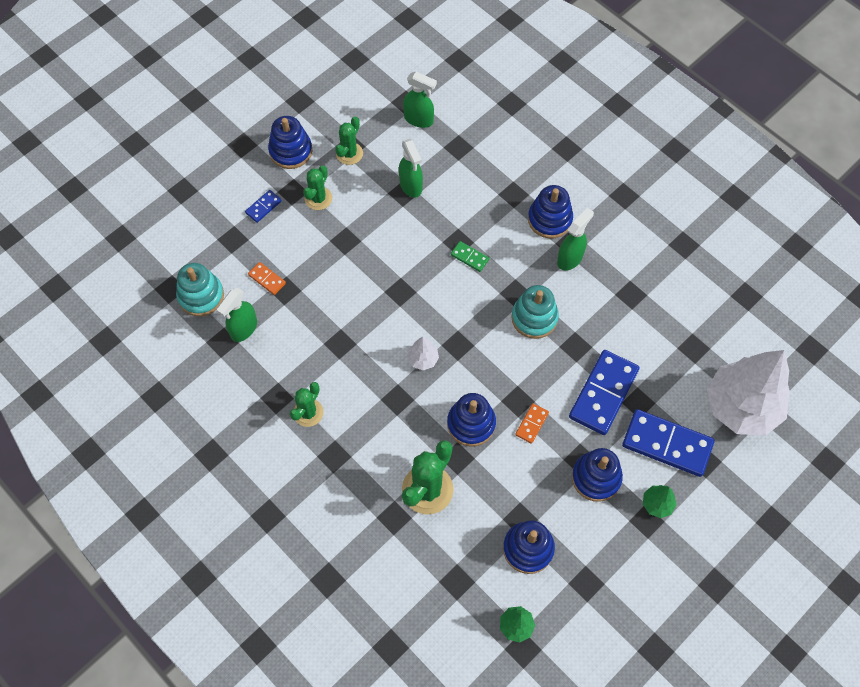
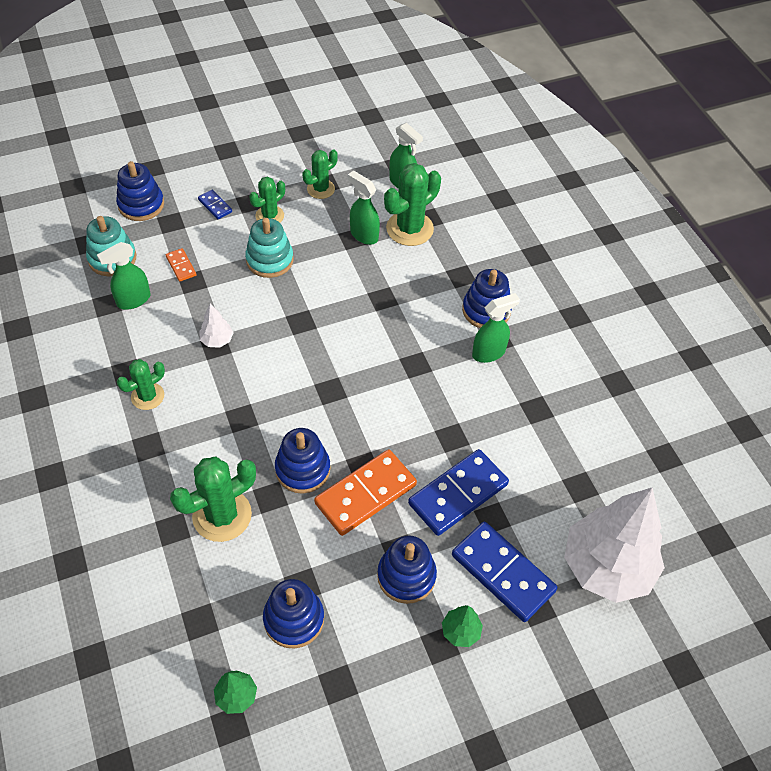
camera: 20 degrees right, 10 degrees down
blue domino [245,190,282,223] -> blue domino turned 75 degrees clockwise [198,190,232,219]
blue stacking toy [268,116,312,169] -> blue stacking toy moved to [116,161,164,221]
green spray bottle [399,139,423,198] -> green spray bottle turned 135 degrees clockwise [348,171,380,245]
white tree [407,337,439,370] -> white tree moved to [199,303,234,348]
green domino [451,241,489,272] -> none
turquoise stacking toy [511,285,559,339] -> turquoise stacking toy moved to [245,218,294,278]
orange domino [515,403,549,444] -> orange domino [314,449,417,536], size x2.17
none -> green cactus [384,163,441,246]

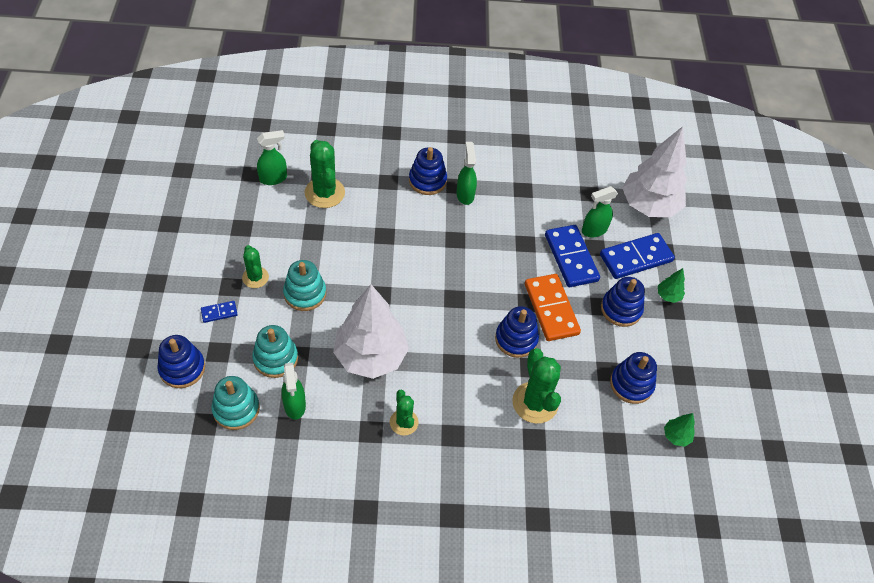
camera: 70 degrees left, 0 degrees up
orange domino [166,248,196,282] -> turquoise stacking toy [252,325,298,378]
white tree [199,303,234,348] -> white tree [333,284,409,379], size x2.49
green cactus [303,149,338,199] -> none
green spray bottle [348,171,380,245] -> green spray bottle moved to [582,186,618,237]

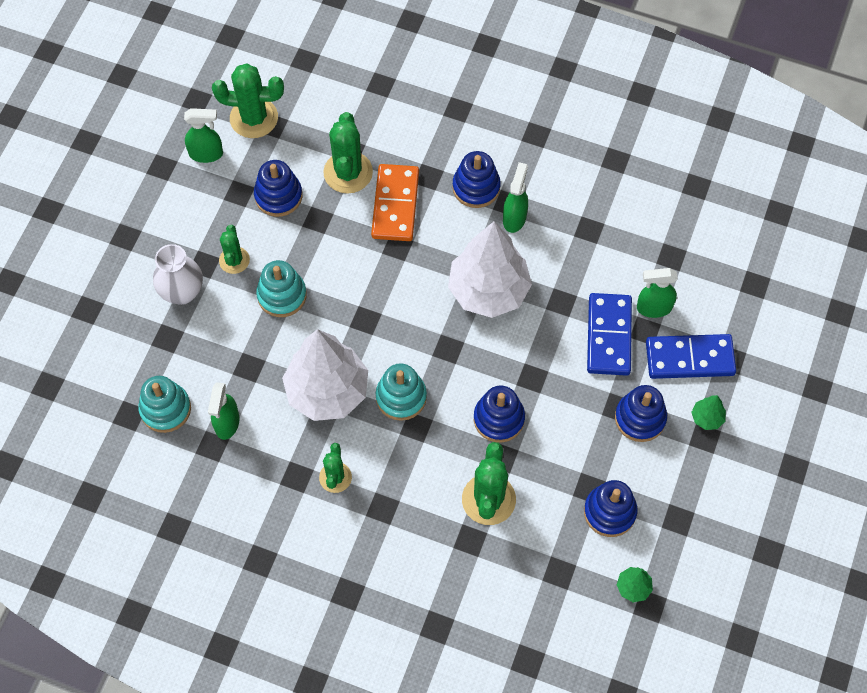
camera: 25 degrees right, 10 degrees up
blue stacking toy [157,335,205,388] -> blue stacking toy moved to [254,160,302,217]
blue domino [201,301,238,323] -> white vase [153,244,203,305]
turquoise stacking toy [252,325,298,378] -> turquoise stacking toy moved to [376,363,427,421]
green spray bottle [257,130,287,185] -> green spray bottle moved to [184,108,223,163]
orange domino [525,274,581,341] -> orange domino moved to [371,164,419,241]
white tree [622,126,687,217] -> white tree moved to [448,221,532,318]
none -> green cactus [212,64,284,138]

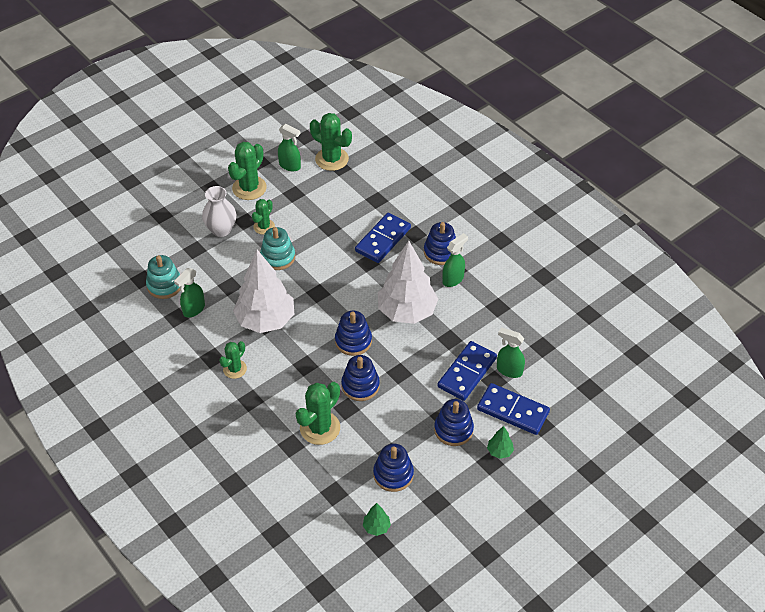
camera: 30 degrees right, 15 degrees down
blue stacking toy [254,160,302,217] -> blue stacking toy moved to [335,311,372,356]
green cactus [323,112,373,194] -> green cactus moved to [228,142,267,200]
orange domino [371,164,419,241] -> blue domino [355,213,411,263]
turquoise stacking toy [376,363,427,421] -> none

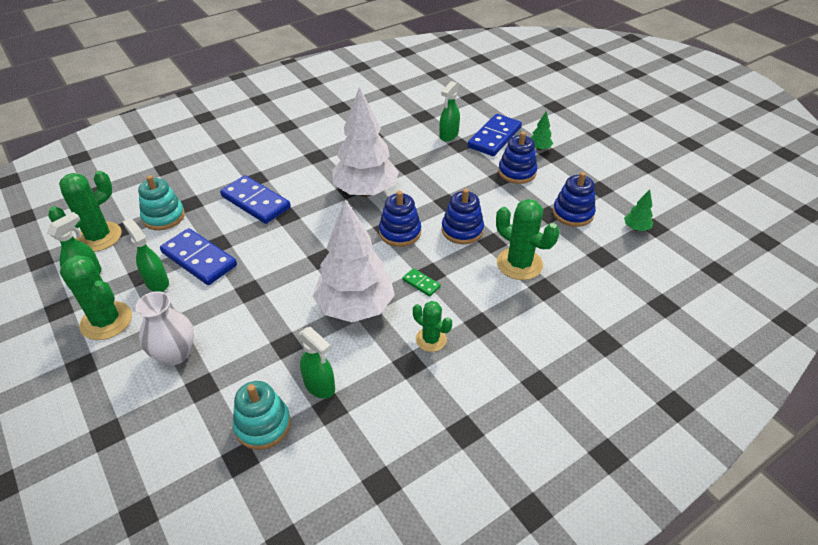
camera: 85 degrees left, 5 degrees down
green cactus [252,199,275,235] -> none
turquoise stacking toy [260,227,295,270] -> turquoise stacking toy moved to [138,175,185,230]
blue stacking toy [424,222,456,265] -> none
blue domino [438,341,497,401] -> blue domino moved to [160,228,237,285]
green spray bottle [442,233,468,287] -> green spray bottle moved to [123,218,169,292]
none -> green domino [402,268,441,297]

